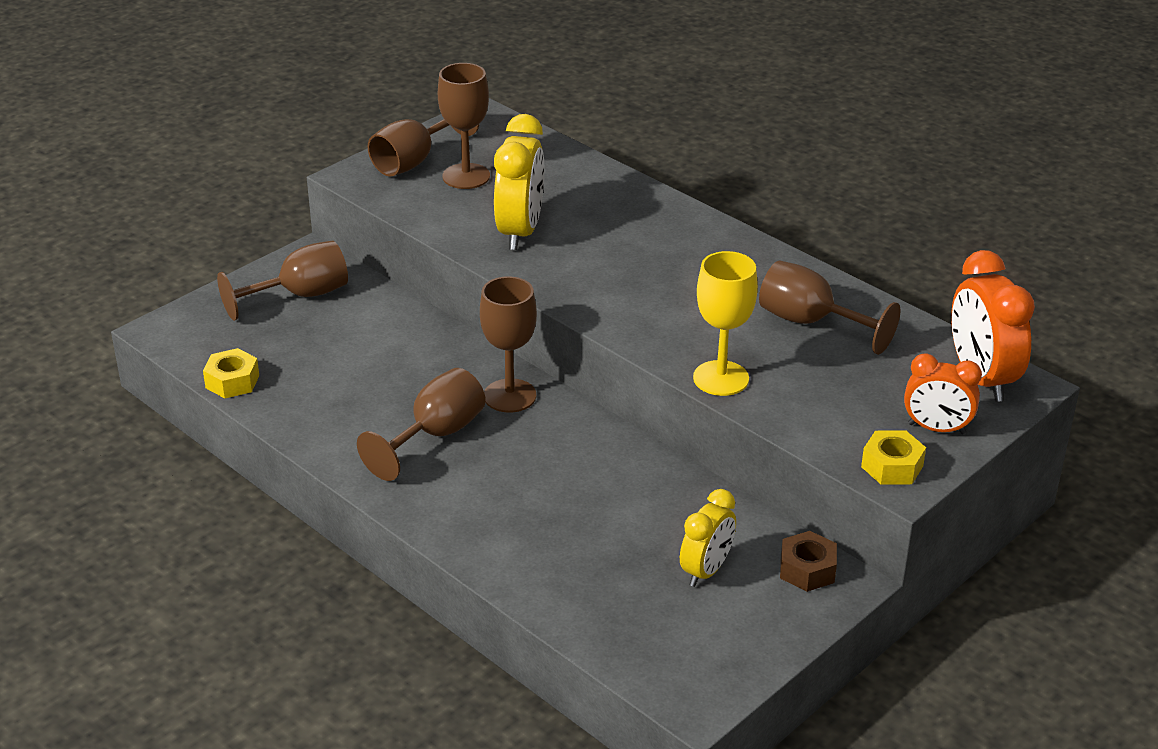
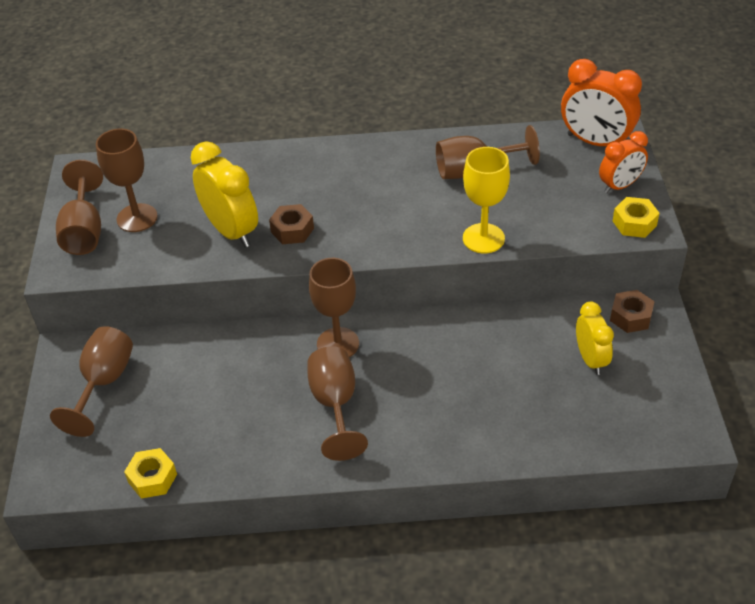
camera: 45 degrees left, 10 degrees up
none -> brown nut [269,204,314,244]

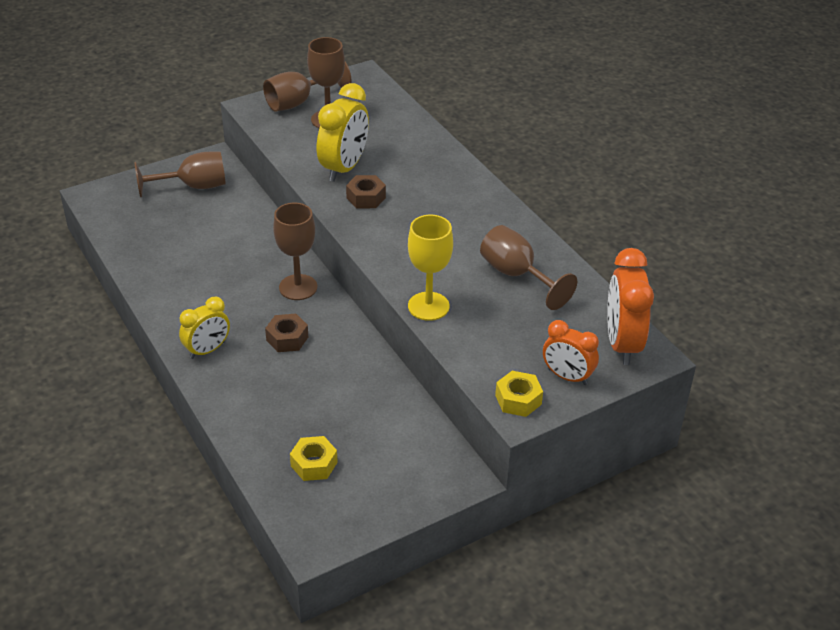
camera: 60 degrees right, 5 degrees down
yellow nut [124,448,177,498] -> yellow nut moved to [290,436,338,481]
brown goblet [307,346,368,461] -> none
yellow clock [576,302,614,375] -> yellow clock moved to [179,297,230,359]
brown nut [610,290,655,333] -> brown nut moved to [265,314,308,352]

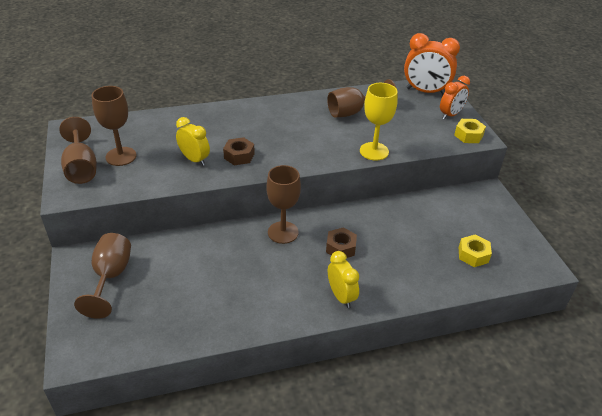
camera: 75 degrees left, 0 degrees up
yellow clock [317,83,369,182] -> yellow clock [176,117,210,166], size x0.64

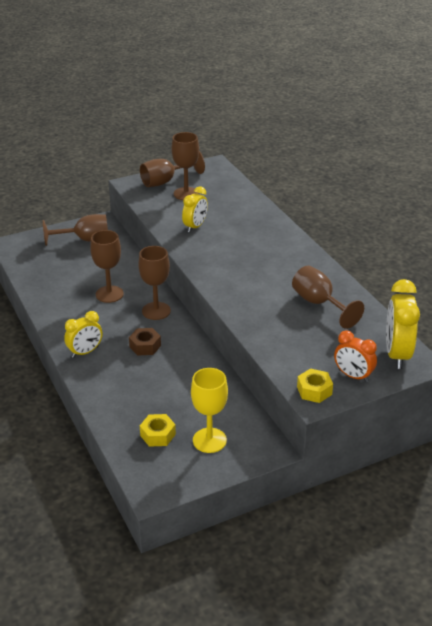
camera: 80 degrees right, 5 degrees down
brown nut [223,137,255,165] -> none
yellow goblet [360,83,398,161] -> yellow goblet moved to [191,368,228,453]
orange clock [404,33,460,95] -> yellow clock [386,279,420,369]
none -> brown goblet [90,230,124,303]

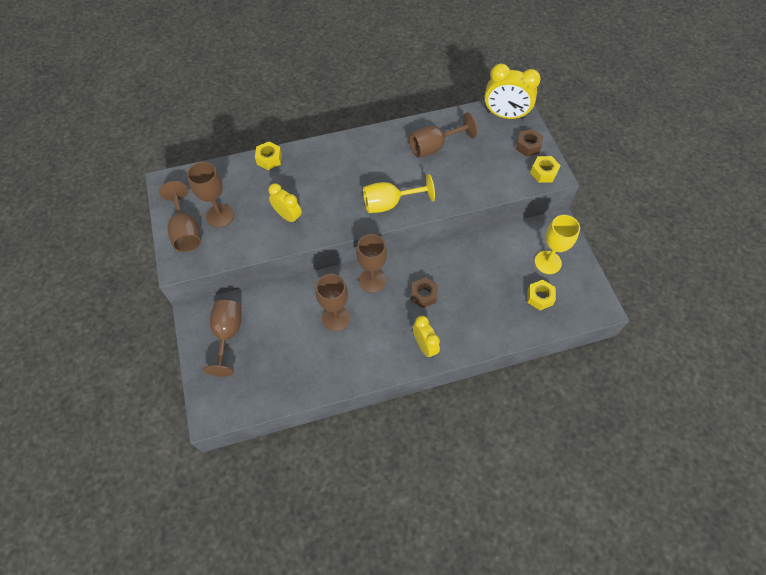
camera: 80 degrees left, 25 degrees up
orange clock [334,331,377,382] -> brown nut [516,129,543,157]
none -> yellow nut [255,142,282,170]
none -> yellow goblet [363,174,435,213]

